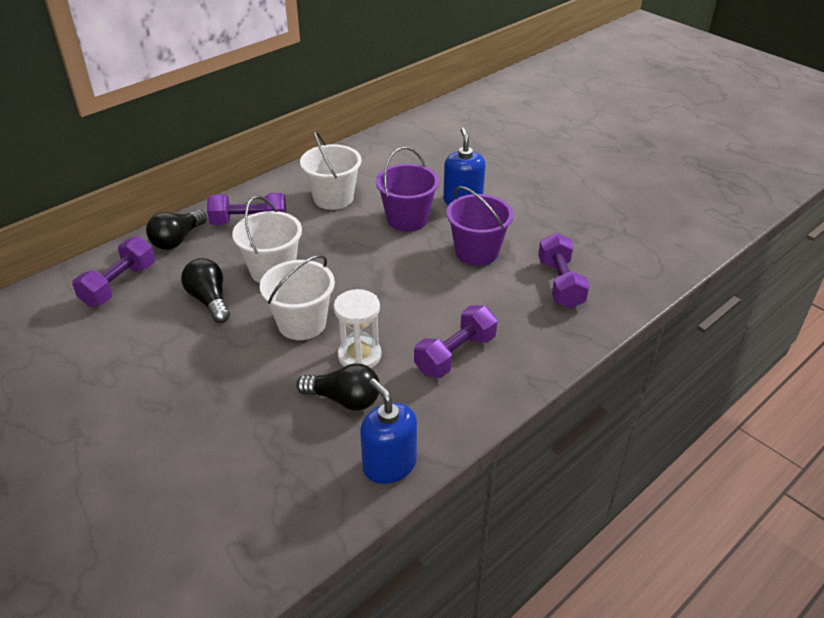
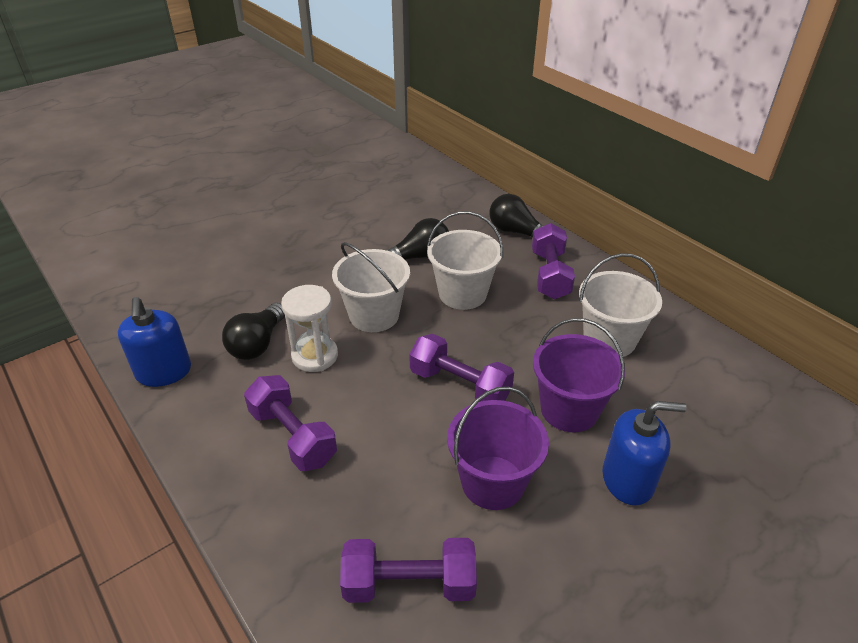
camera: 95 degrees right, 0 degrees up
purple dumbbell [72,236,155,307] -> purple dumbbell moved to [409,334,514,402]
blue soap dispenser [360,378,417,484] -> blue soap dispenser turned 105 degrees clockwise [118,297,191,387]

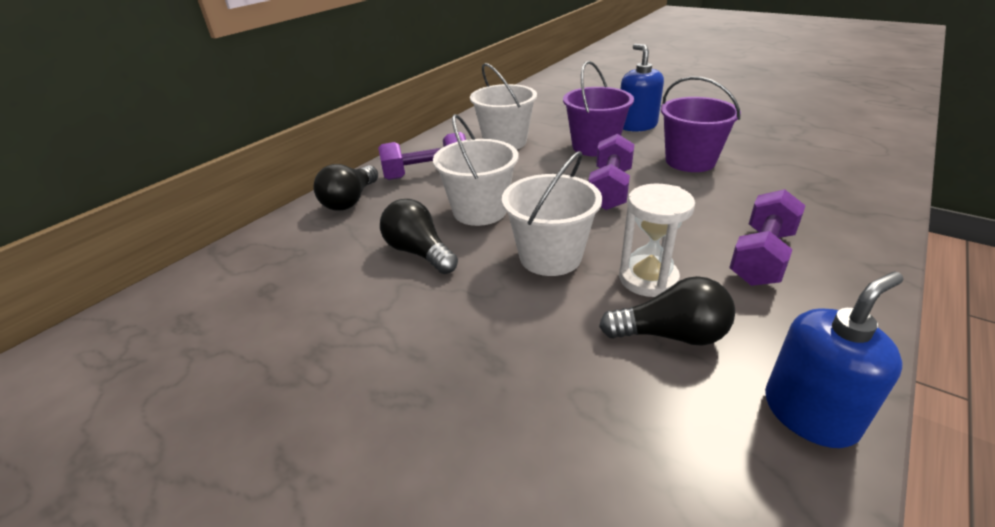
camera: 105 degrees left, 5 degrees down
purple dumbbell [340,538,477,603] -> none

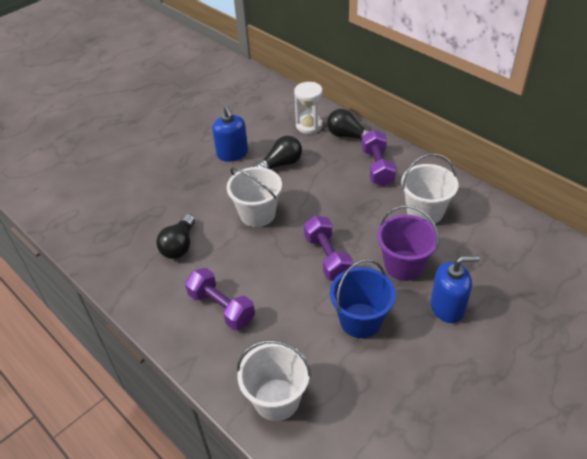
camera: 100 degrees right, 10 degrees up
white bucket [433,114,518,226] -> white bucket moved to [237,340,311,421]
purple dumbbell [588,134,635,210] -> purple dumbbell turned 45 degrees clockwise [304,216,353,281]
white hourglass [619,184,695,297] -> white hourglass moved to [294,82,323,134]
purple bucket [661,76,741,172] -> blue bucket [330,259,396,338]
blue soap dispenser [765,272,904,448] -> blue soap dispenser moved to [212,106,248,162]

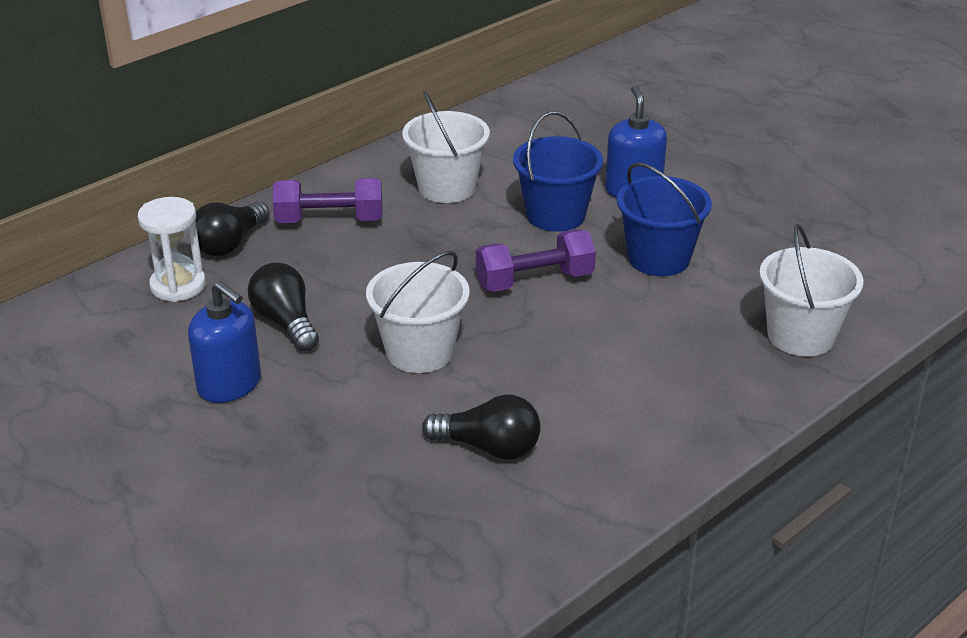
camera: 90 degrees left, 10 degrees down
purple dumbbell [185,268,255,330] -> none
blue soap dispenser [212,106,248,162] -> blue soap dispenser turned 60 degrees clockwise [188,281,261,403]
purple bucket [377,205,439,281] -> blue bucket [513,111,603,232]

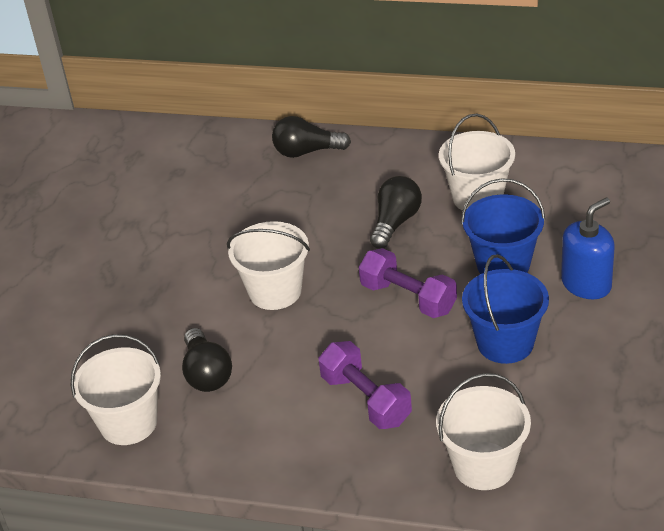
camera: 60 degrees right, 5 degrees up
white hourglass [138,197,206,302] -> none
blue soap dispenser [188,281,261,403] -> none
black light bulb [248,262,319,351] -> black light bulb moved to [370,176,422,249]
purple dumbbell [273,178,383,223] -> purple dumbbell moved to [319,341,412,429]
none -> white bucket [71,334,161,445]

